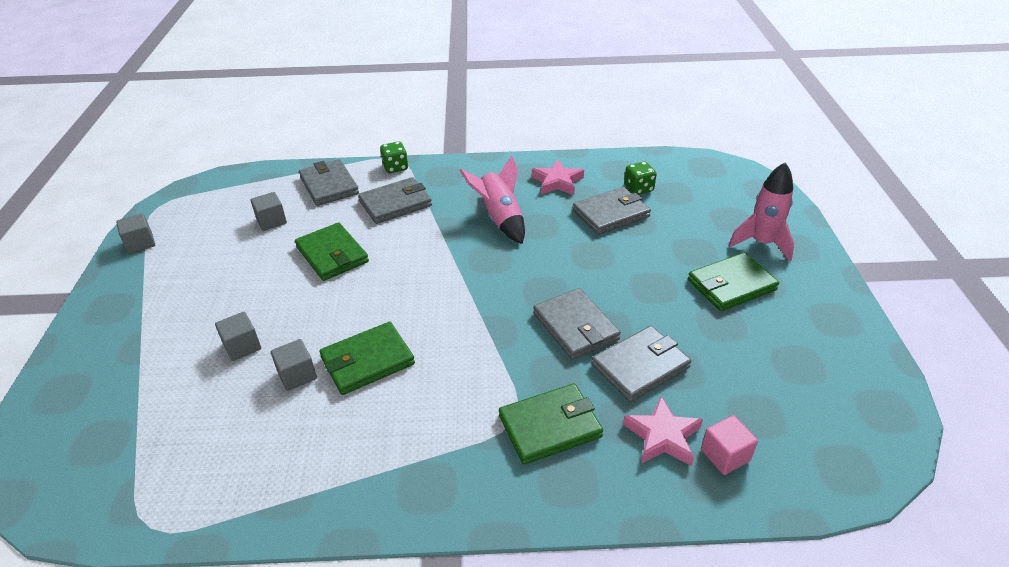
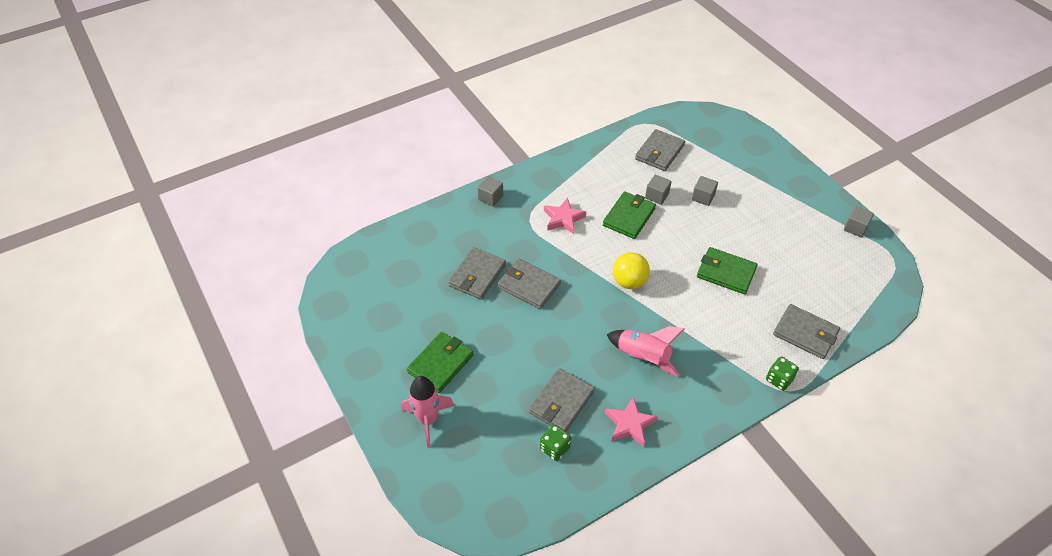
camera: 150 degrees right, 10 degrees up
grey cube [250,192,287,231] -> grey cube moved to [478,176,503,207]
grey wallet [358,177,432,224] -> grey wallet moved to [635,129,685,171]
green wallet [499,383,603,465] -> none
pink star [623,396,703,466] -> pink star moved to [544,198,586,234]
pink cube [701,415,758,475] -> none
none -> yellow ball [613,252,650,289]

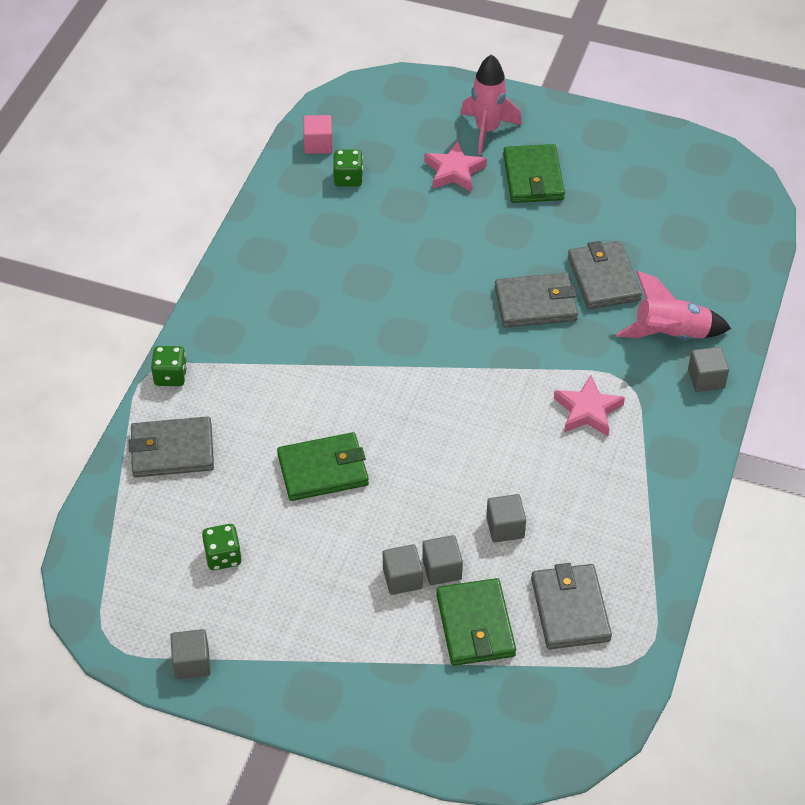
camera: 140 degrees right, 0 degrees up
grey wallet [529,368,595,432] -> none
green wallet [603,191,656,239] -> green wallet moved to [436,578,516,666]
pink star [605,397,658,447] -> pink star moved to [424,141,487,192]
pink rocket [607,326,685,377] -> pink rocket moved to [616,271,731,340]
yellow ball [613,252,650,289] -> none
none -> green dice [202,524,242,570]
none -> pink cube [303,115,332,154]
none -> grey cube [383,544,423,595]

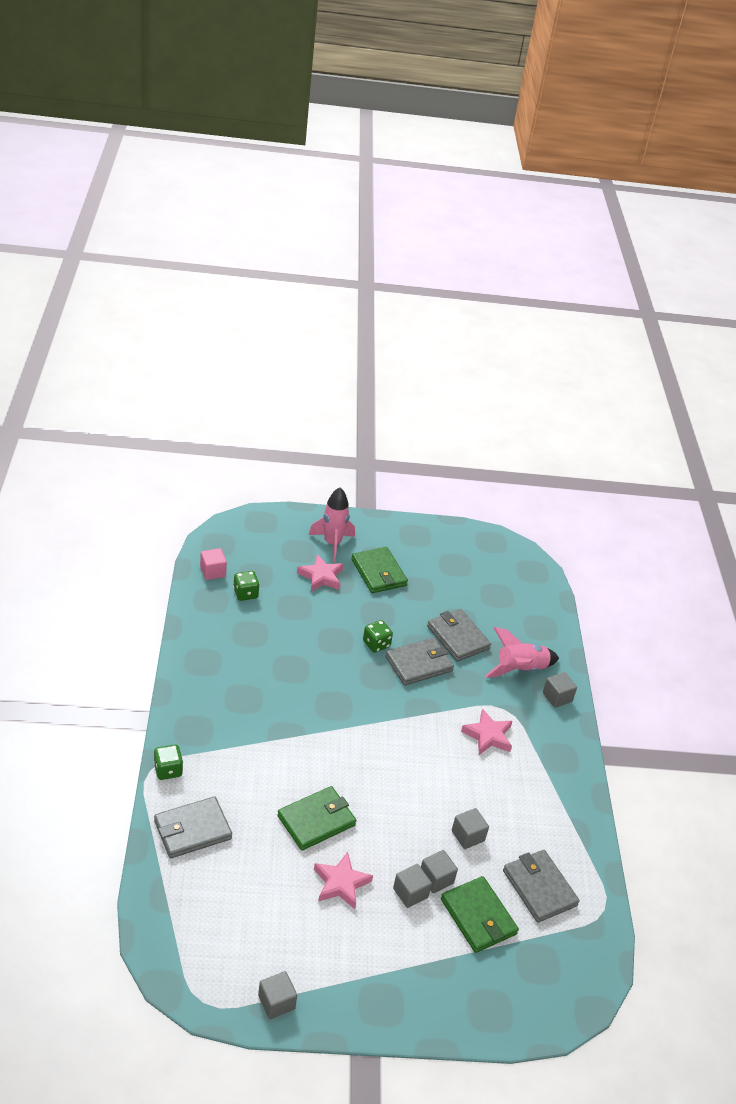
camera: 25 degrees left, 10 degrees down
green dice [202,524,242,570] -> green dice moved to [363,620,393,653]
none -> pink star [314,852,373,909]

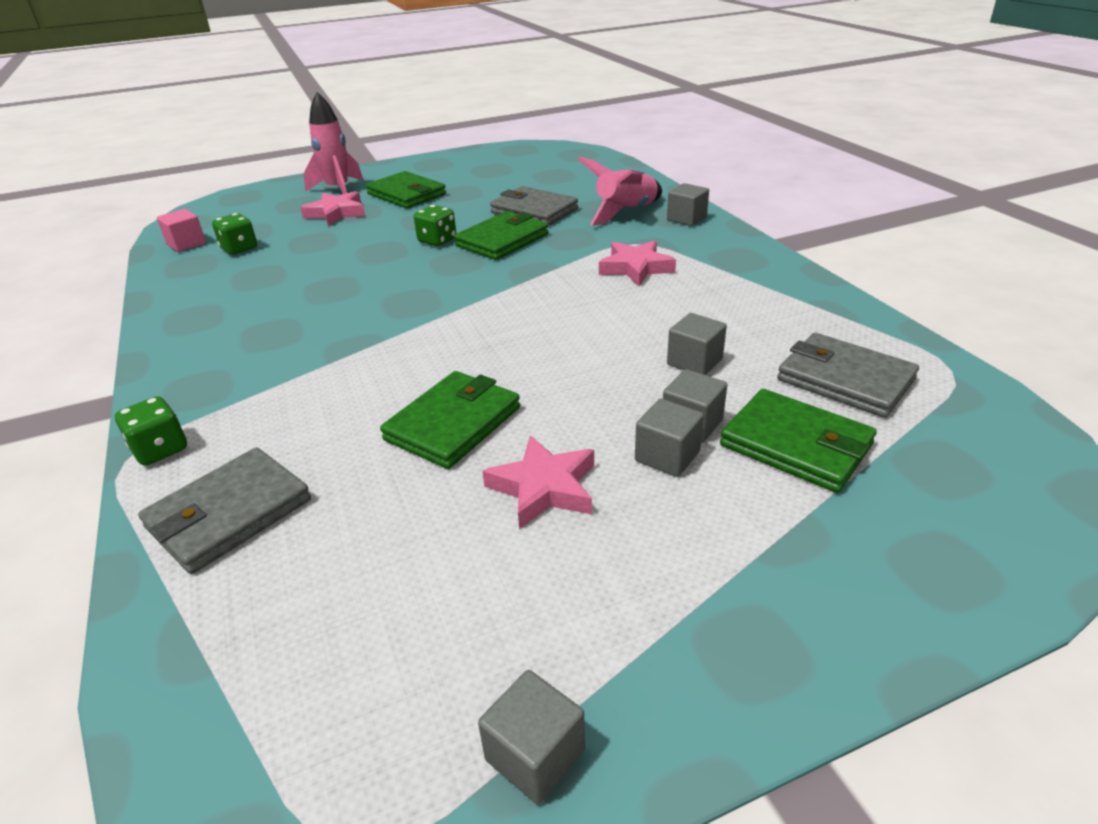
camera: 15 degrees left, 5 degrees down
grey wallet [385,638,454,685] -> green wallet [454,211,548,260]

